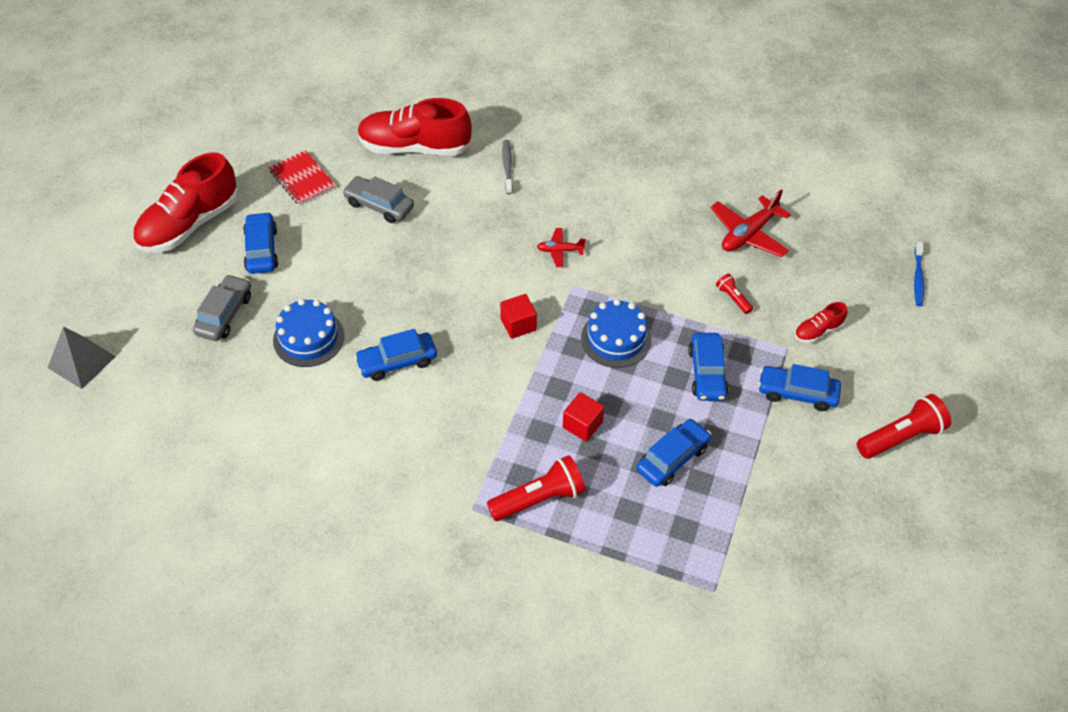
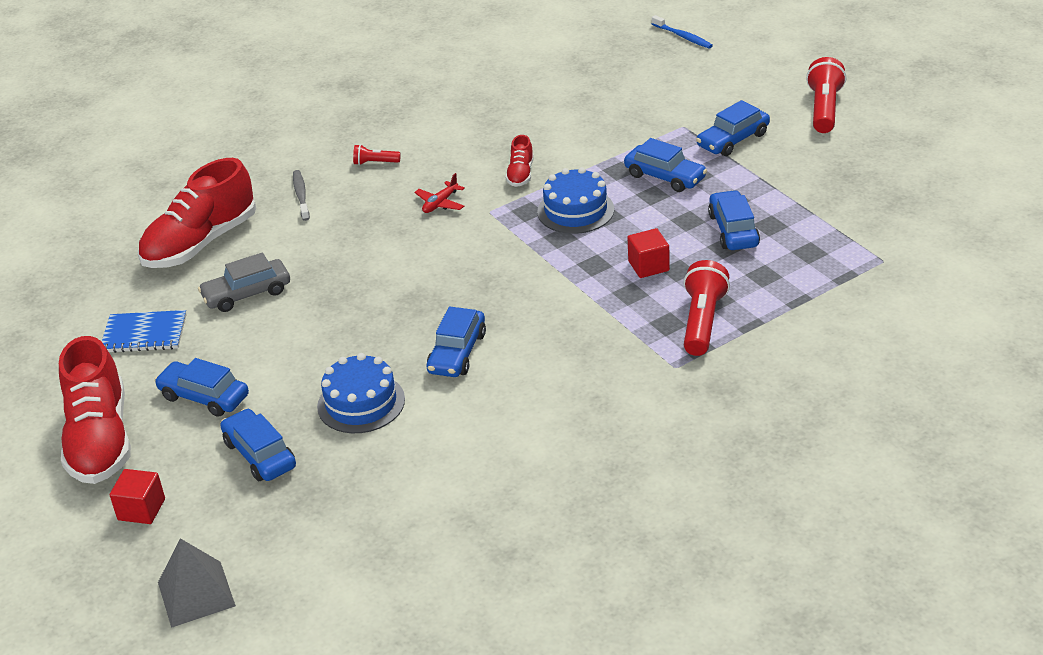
camera: 50 degrees left, 15 degrees down
grey car [193,274,251,341] -> blue car [220,409,296,481]
red notebook [269,150,336,206] -> blue notebook [102,310,186,353]
red cube [500,294,537,339] -> red cube moved to [110,469,165,524]
grey toothbrush [502,140,513,194] -> grey toothbrush turned 45 degrees clockwise [293,170,310,221]
red plane [710,189,791,257] -> none
red flashlight [716,274,753,314] -> red flashlight moved to [353,144,401,165]
red shoe [794,302,847,343] -> red shoe moved to [505,135,534,187]

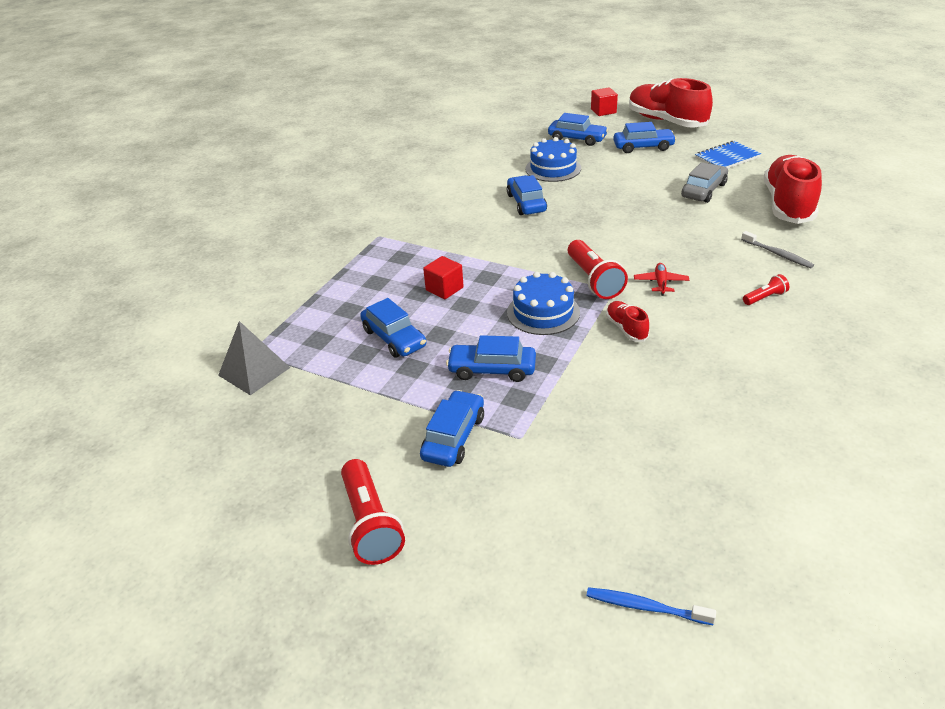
camera: 150 degrees right, 0 degrees up
grey pyramid [158,538,236,628] -> grey pyramid moved to [218,321,290,395]
red flashlight [683,260,730,356] -> red flashlight moved to [568,240,628,299]

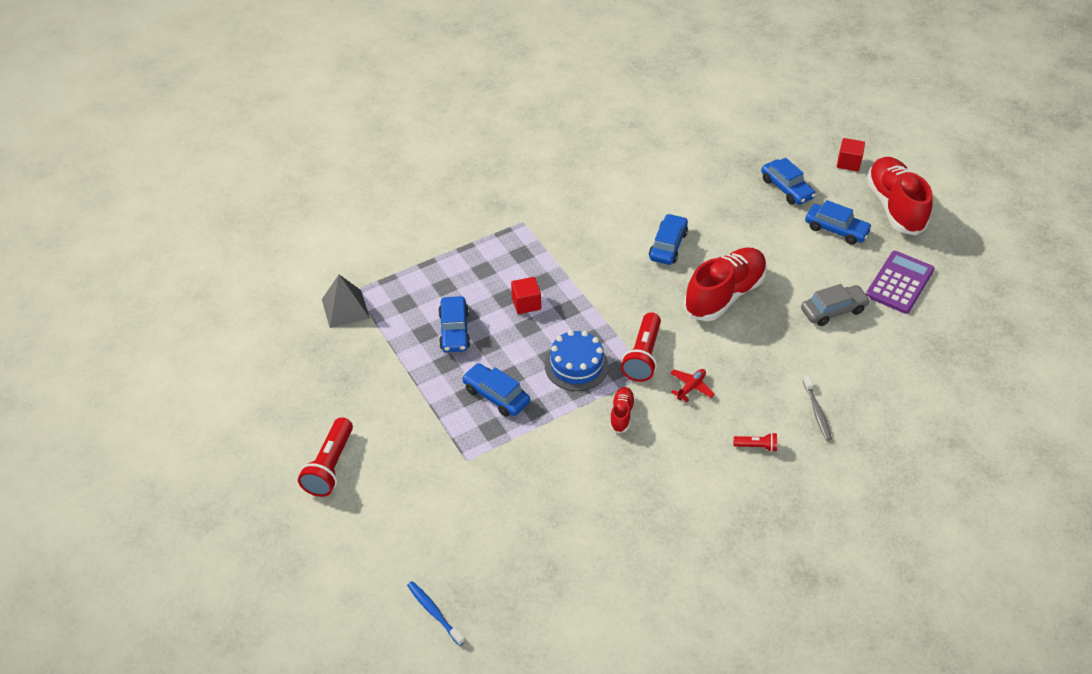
camera: 30 degrees right, 10 degrees up
blue car [420,390,484,467] -> none
blue cake [525,137,581,182] -> none
blue notebook [695,141,761,168] -> purple calculator [866,251,935,314]
red shoe [764,155,822,224] -> red shoe moved to [683,248,767,321]

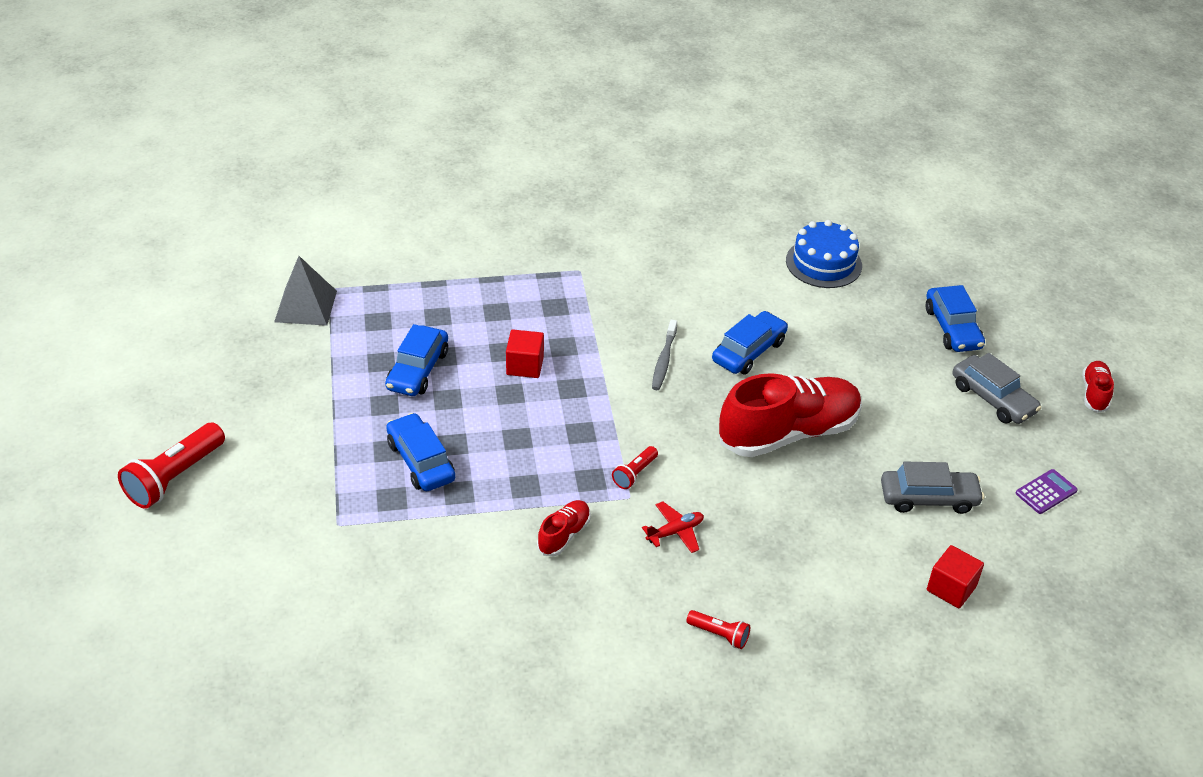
camera: 20 degrees right, 5 degrees down
blue toothbrush [407,581,465,646] -> none
blue cake [545,330,609,391] -> blue cake moved to [786,220,862,288]
red flashlight [621,312,661,382] -> red flashlight [612,446,658,489], size x0.52
grey toothbrush [803,375,832,441] -> grey toothbrush moved to [652,320,677,390]
blue car [805,200,873,245] -> grey car [953,353,1041,424]
red cube [837,138,865,171] -> red cube moved to [927,545,984,608]
red shoe [866,157,933,235] -> red shoe [1082,361,1114,413], size x0.45
purple calculator [866,251,935,314] -> purple calculator [1016,469,1078,514], size x0.52

